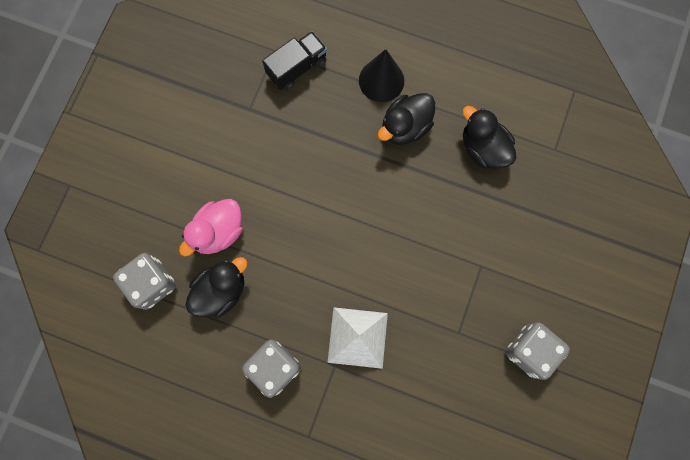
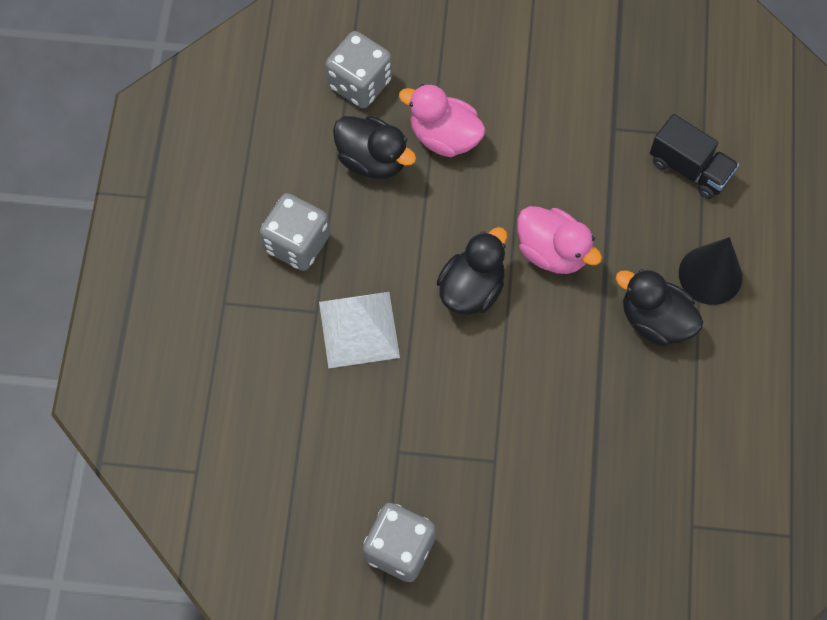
camera: 75 degrees right, 10 degrees down
black duck [463,106,516,169] -> black duck moved to [437,227,507,315]
none -> pink duck [518,206,602,274]

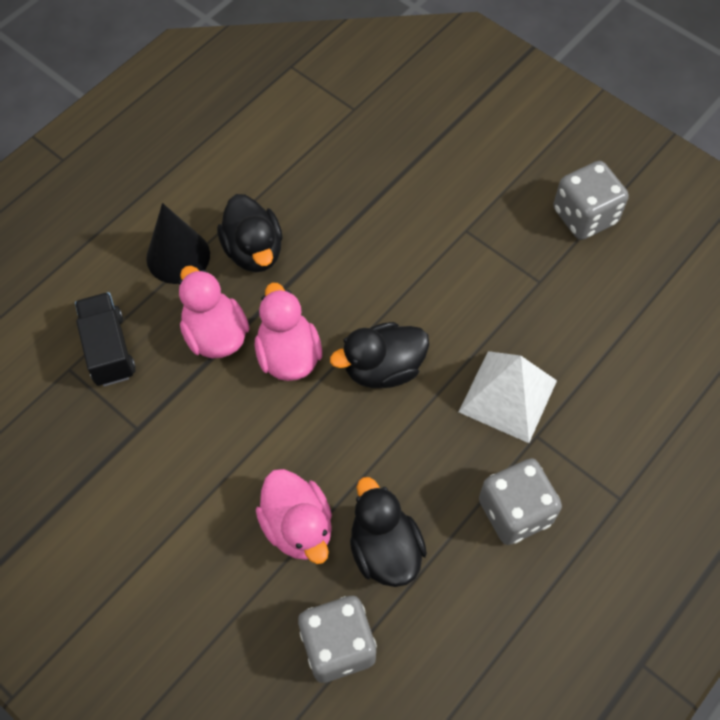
camera: 145 degrees left, 5 degrees down
none -> pink duck [179,266,250,359]

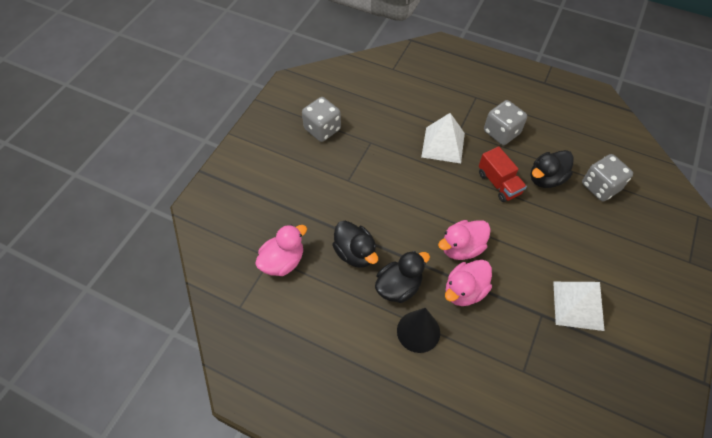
camera: 105 degrees left, 5 degrees down
black truck [75,292,136,386] -> none
pink duck [256,469,332,564] -> pink duck moved to [255,224,307,276]
black duck [330,322,429,388] -> black duck moved to [332,221,378,268]
none -> red truck [479,146,527,202]
none -> white pyramid [553,282,605,331]

